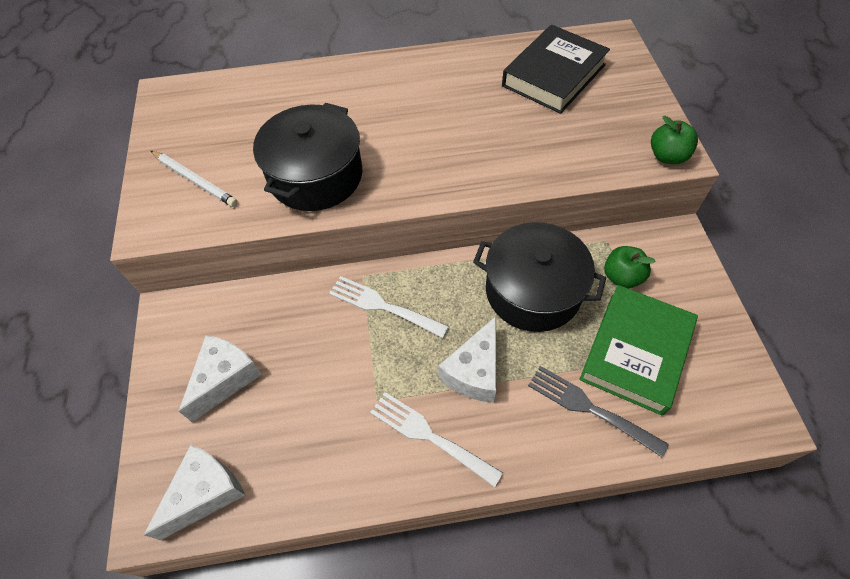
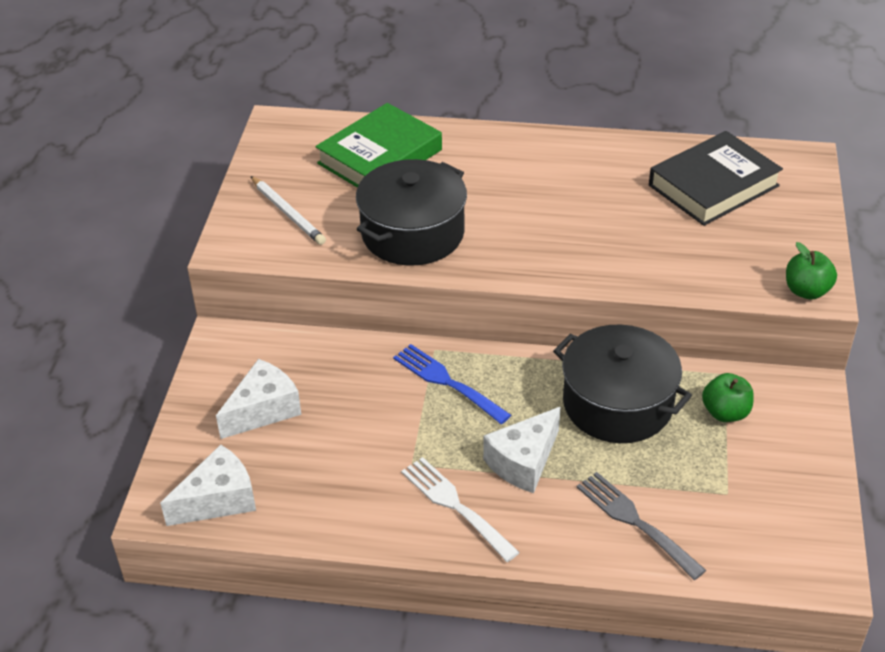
camera: 15 degrees right, 15 degrees down
white fork [329,276,449,338] -> blue fork [393,344,511,424]
green book [579,285,698,415] -> green book moved to [315,103,442,188]

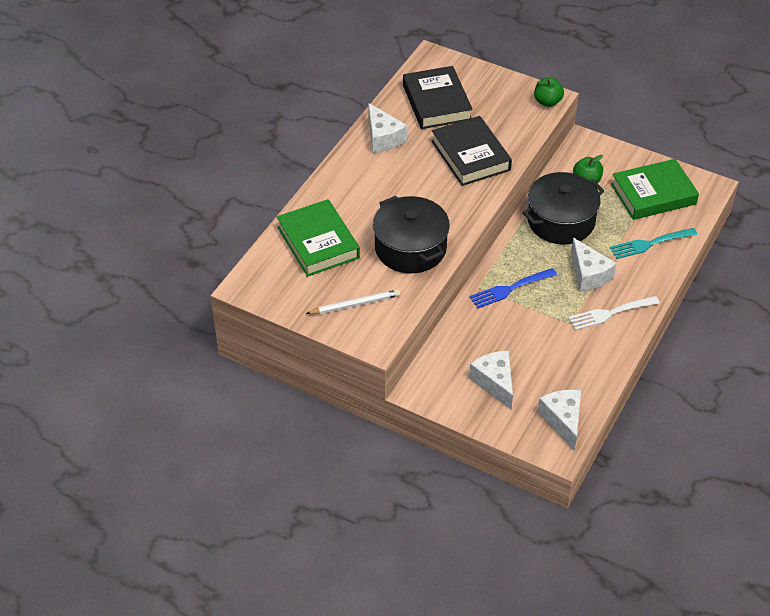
camera: 70 degrees left, 5 degrees up
grey fork [577,472,706,580] -> turquoise fork [610,228,698,259]
none -> white cheese [368,103,407,153]
none -> black book [431,116,512,186]
none -> green book [611,159,699,220]

